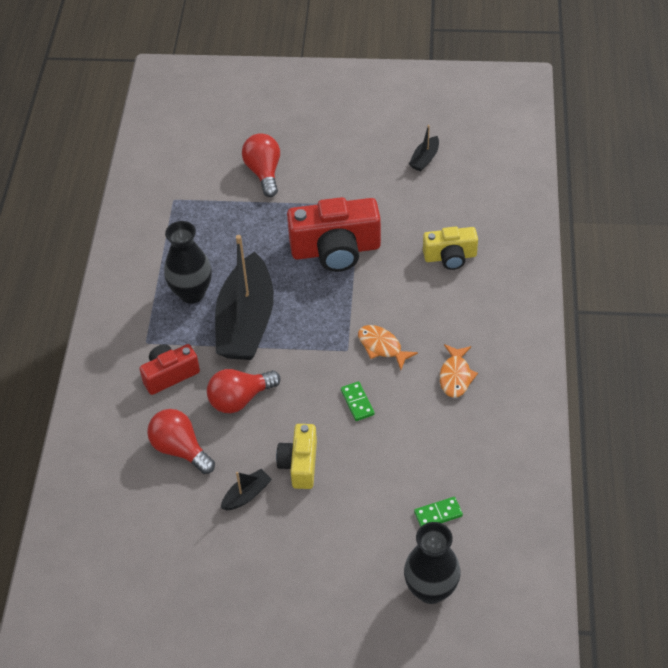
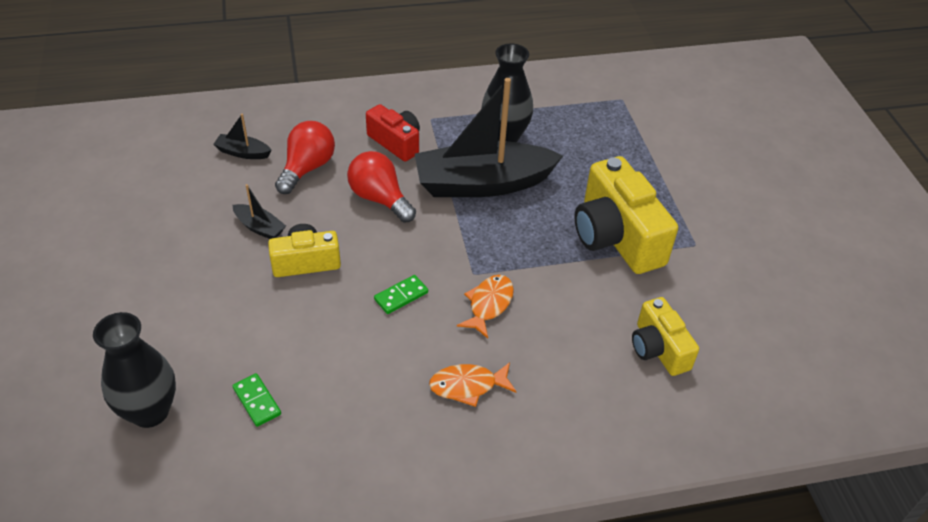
camera: 70 degrees right, 5 degrees down
red light bulb [242,133,280,197] -> none
red camera [287,197,381,272] -> yellow camera [574,156,678,274]
black boat [409,125,439,171] -> black boat moved to [213,114,272,159]

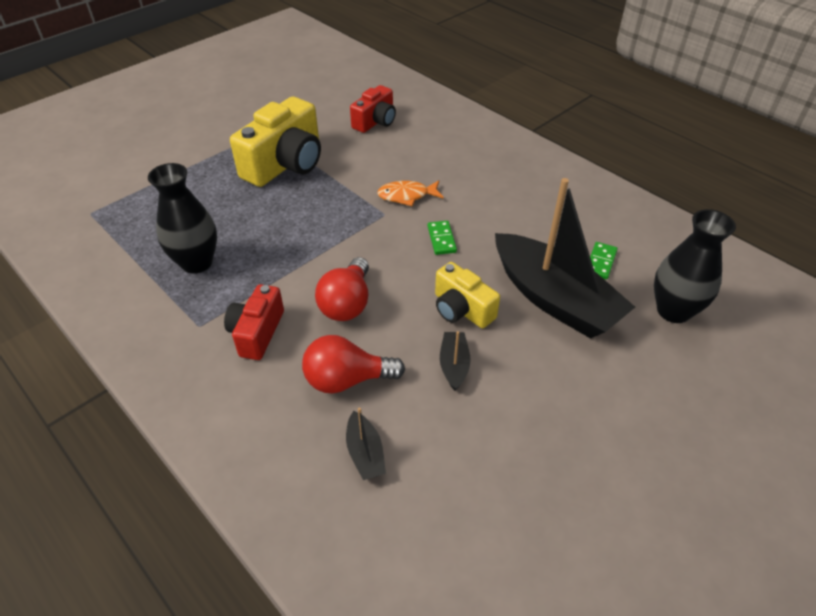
camera: 120 degrees left, 0 degrees up
green domino [374,275,428,314] -> green domino turned 60 degrees clockwise [428,221,457,255]
black boat [415,78,563,197] -> black boat moved to [495,178,635,339]
orange fish [429,362,517,407] -> none
yellow camera [632,297,699,376] -> red camera [350,85,396,133]

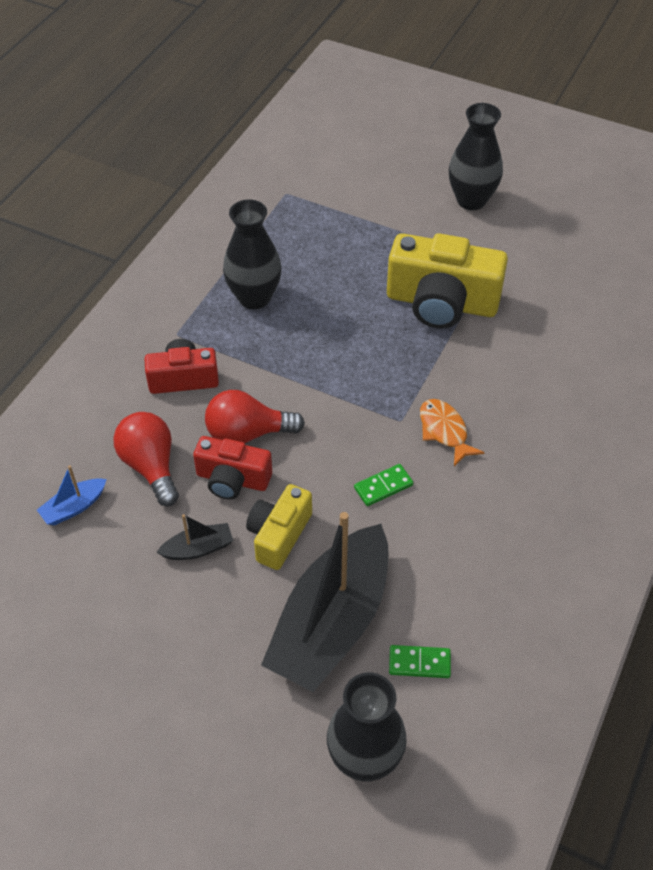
camera: 70 degrees right, 5 degrees up
black boat [346,408,386,480] -> blue boat [37,465,107,526]
red camera [350,85,396,133] -> red camera moved to [193,436,272,500]
none -> black vase [449,103,503,210]

